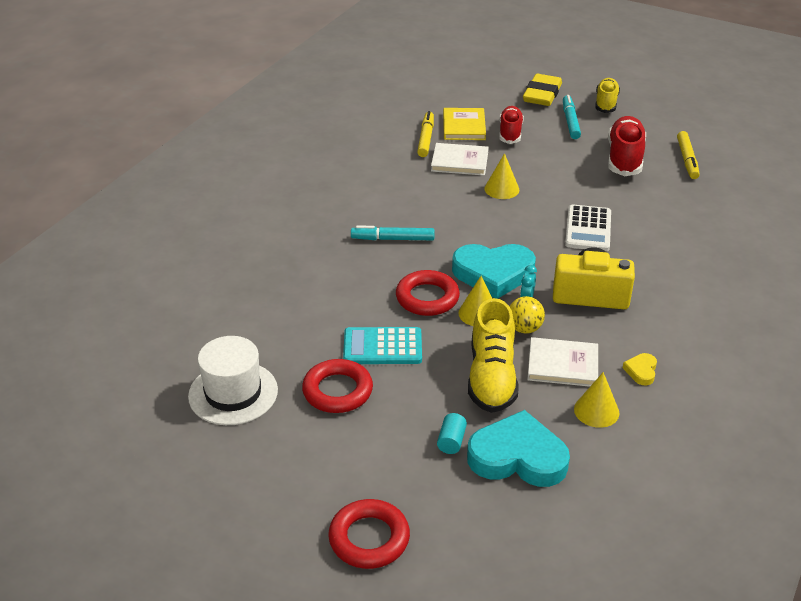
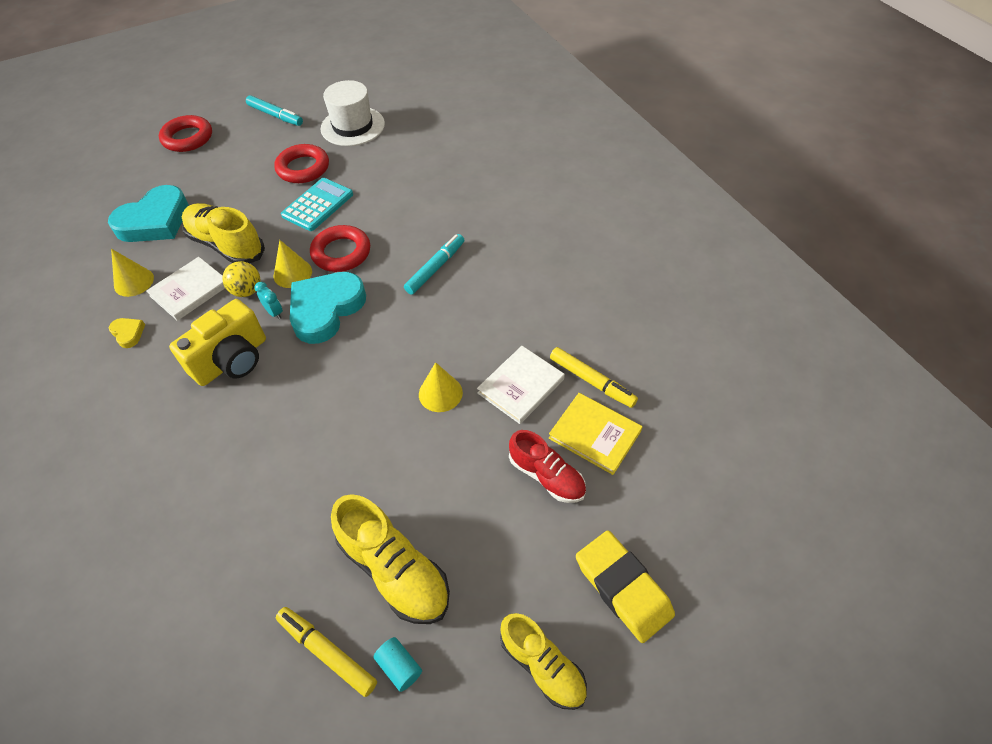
camera: 125 degrees right, 15 degrees up
turquoise cylinder [437,413,467,454] -> turquoise cylinder moved to [373,637,422,692]
turquoise marker [563,95,581,139] -> turquoise marker moved to [246,95,303,126]
white calculator [565,204,611,251] -> none
red shoe [608,116,646,176] -> yellow shoe [331,494,450,624]

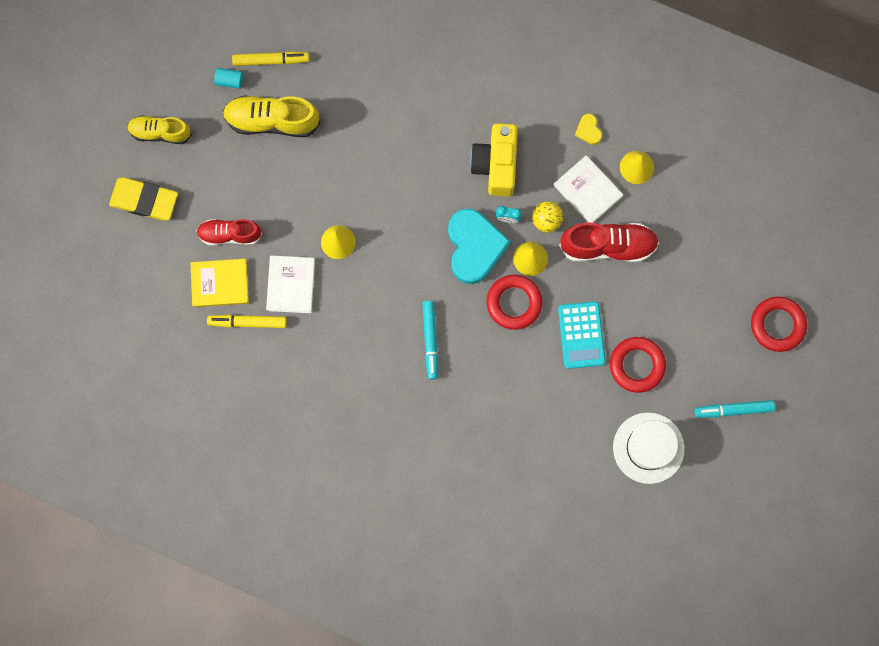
camera: 140 degrees right, 25 degrees up
turquoise heart [108,185,189,242] -> none
yellow heart [109,318,145,348] -> yellow heart turned 60 degrees clockwise [575,114,602,145]
white book [146,257,225,321] -> white book turned 45 degrees counterclockwise [554,155,623,223]
yellow shoe [182,203,265,263] -> red shoe [559,222,659,262]

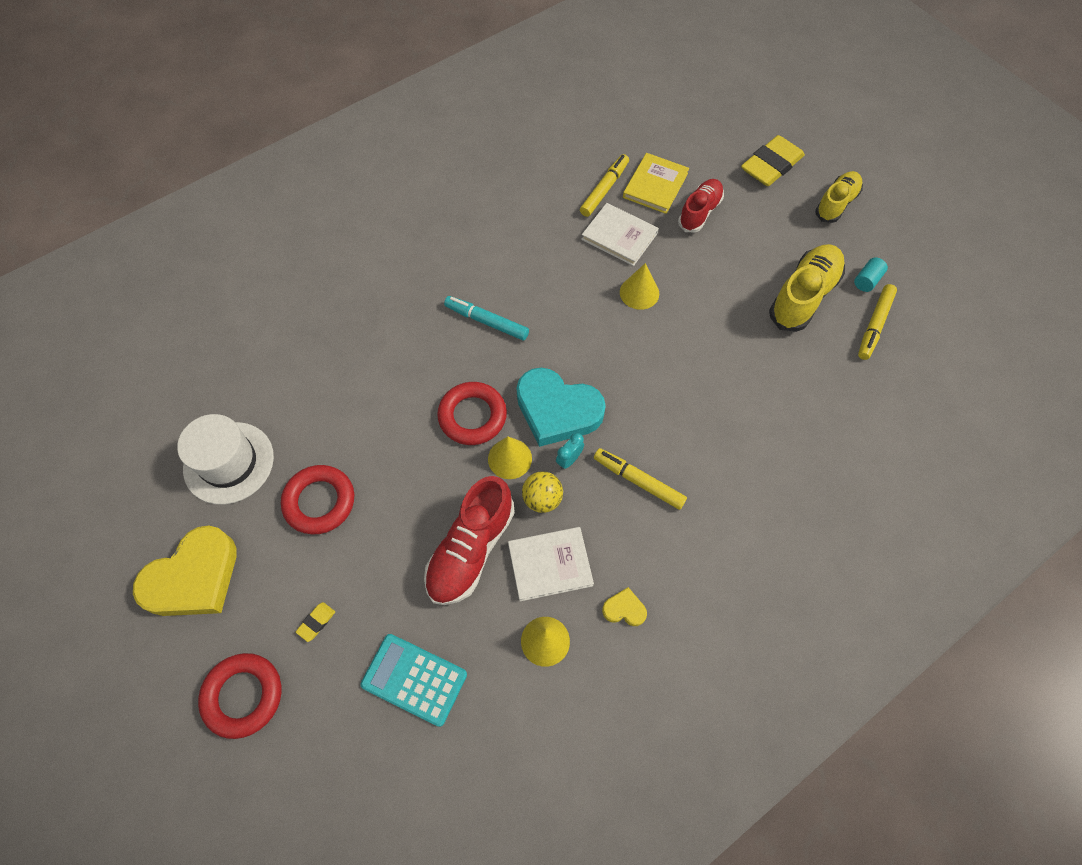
camera: 120 degrees right, 15 degrees down
yellow camera [470,123,518,197] -> yellow marker [594,448,687,510]
turquoise calculator [558,302,606,369] -> turquoise calculator moved to [361,634,467,727]
turquoise marker [694,400,775,418] -> yellow heart [133,525,236,616]
none -> yellow eraser [296,602,335,642]

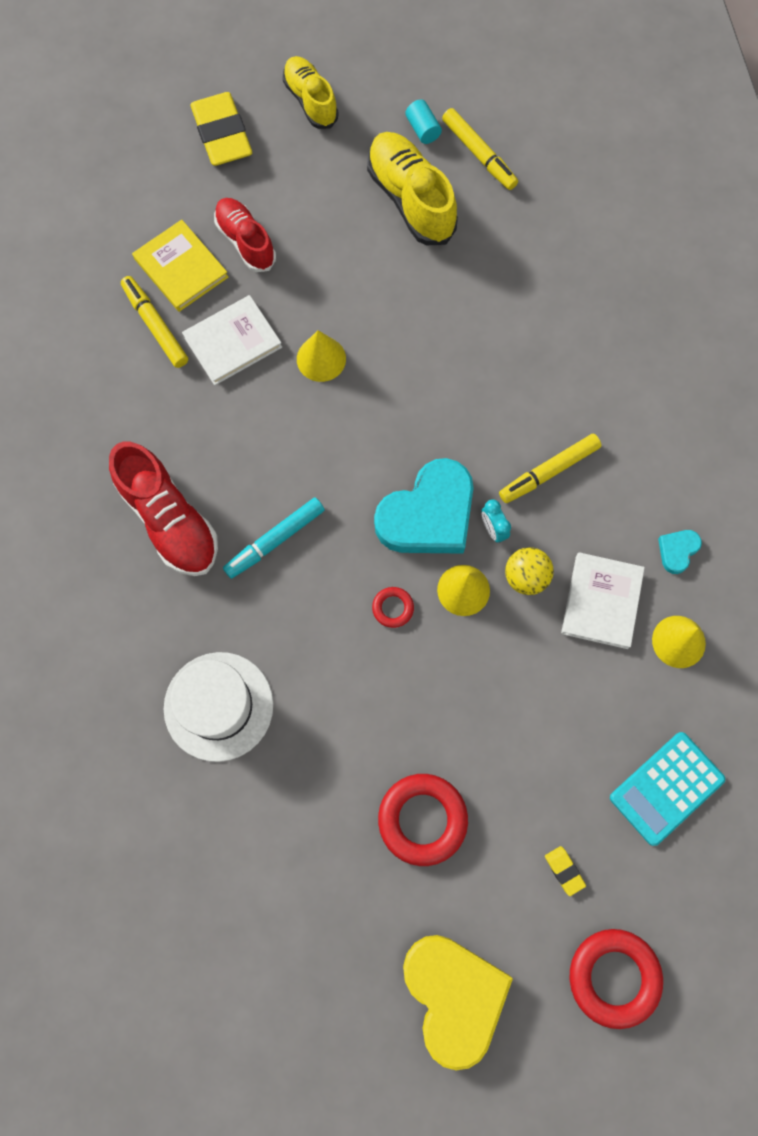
camera: 65 degrees left, 10 degrees up
white hat [177,414,274,505] -> white hat moved to [164,652,273,762]
red shoe [424,476,515,605] -> red shoe moved to [109,442,218,576]
red ring [437,382,507,445] -> red ring [372,587,414,628], size x0.49
yellow heart [602,587,647,626] -> turquoise heart [658,530,702,574]

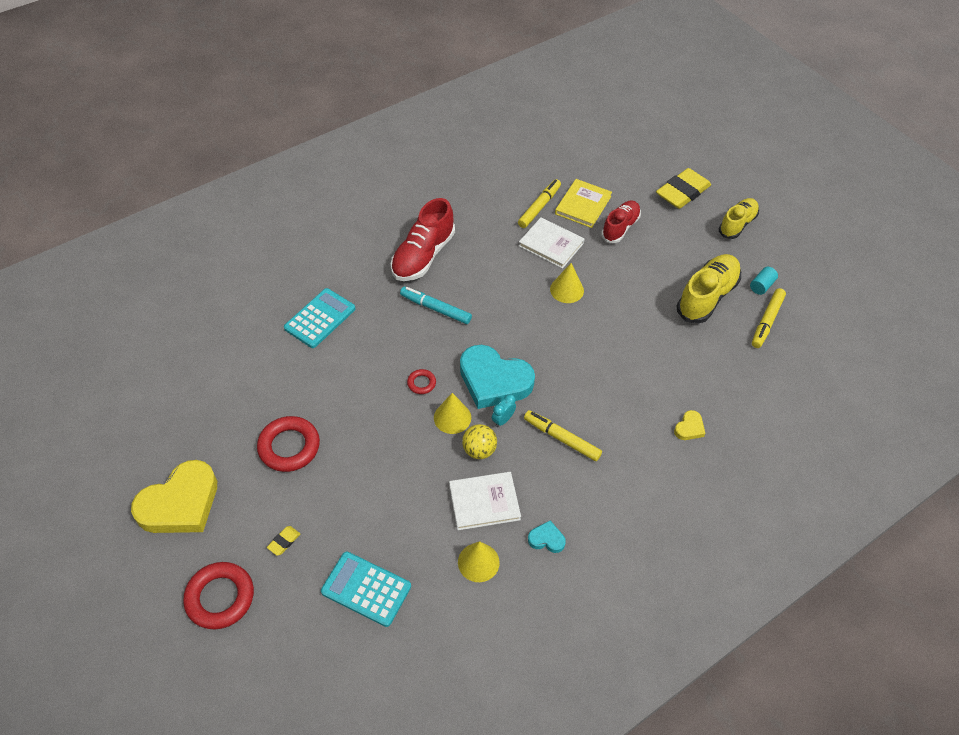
camera: 65 degrees right, 20 degrees down
white hat [164,652,273,762] -> turquoise calculator [284,288,355,348]
none -> yellow heart [674,410,706,440]

